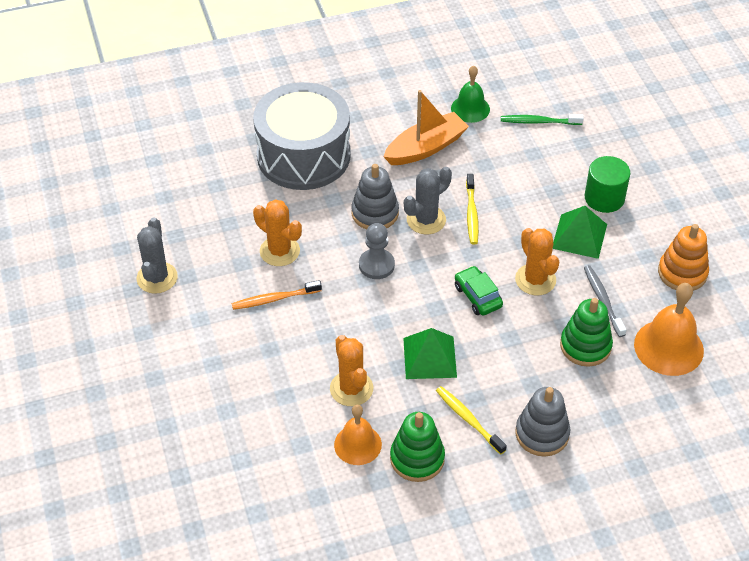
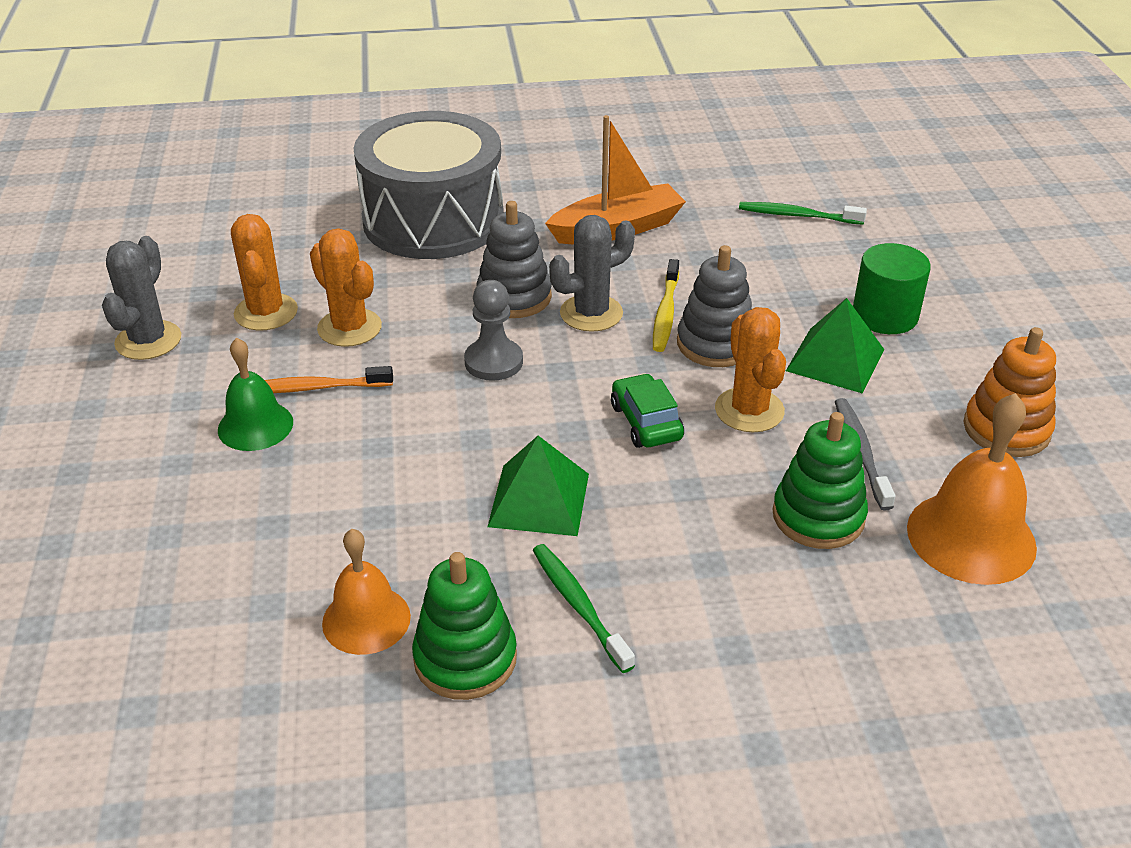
camera: 10 degrees right, 10 degrees down
orange cactus [330,335,373,406] -> orange cactus moved to [231,214,298,331]
yellow toothbrush [436,386,507,455] -> green toothbrush [533,544,635,673]
green bell [451,66,490,123] -> green bell moved to [218,337,293,451]
grey stacking toy [515,387,570,457] -> grey stacking toy moved to [677,245,752,367]

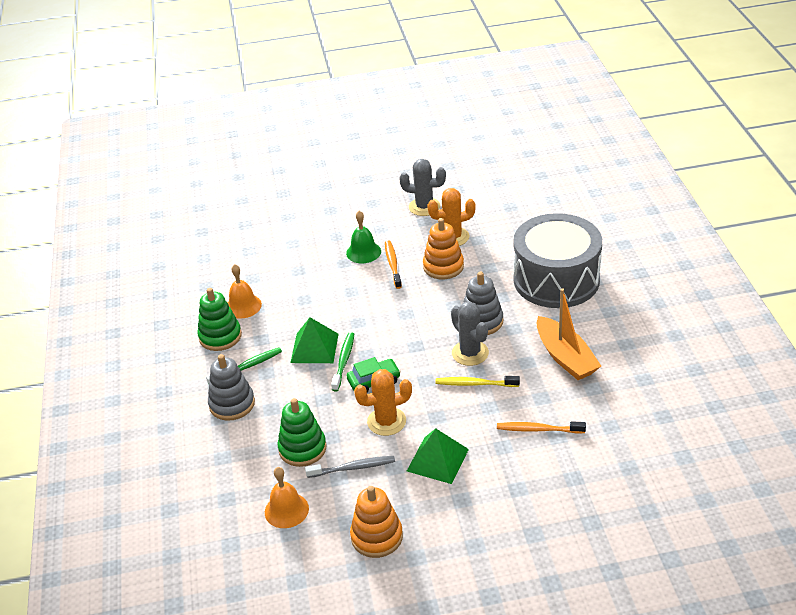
camera: 90 degrees right, 0 degrees up
orange cactus [310,228,382,347] -> orange stacking toy [423,218,464,279]
grey pawn [464,280,523,381] -> none
grey stacking toy [677,245,752,367] -> grey stacking toy moved to [208,354,255,421]
green toothbrush [739,202,867,225] -> green toothbrush moved to [331,332,354,391]
green cylinder [853,243,931,334] -> none
orange bell [907,393,1037,585] -> orange bell [265,467,309,528], size x0.65
none -> orange toothbrush [497,421,586,433]

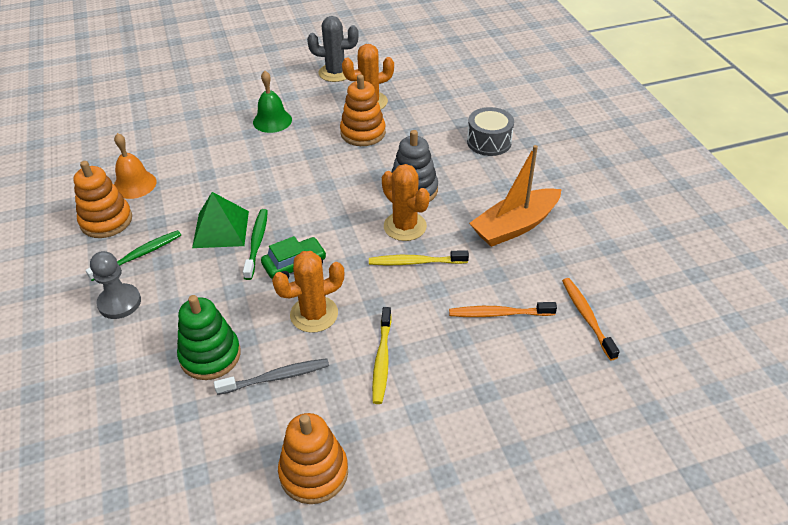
camera: 10 degrees left, 5 degrees up
green stacking toy [197,288,242,351] -> orange stacking toy [73,161,132,238]
grey stacking toy [208,354,255,421] -> grey pawn [90,251,141,319]
orange bell [265,467,309,528] -> none
orange toothbrush [385,240,402,289] -> orange toothbrush moved to [562,278,620,360]
green pyramid [407,428,469,484] -> yellow toothbrush [372,307,392,404]
grey cactus [451,301,489,366] -> orange cactus [382,164,430,241]
grey drum [514,213,602,308] -> grey drum [467,107,514,156], size x0.47
orange boat [537,288,601,380] -> orange boat turned 90 degrees clockwise [469,145,562,247]

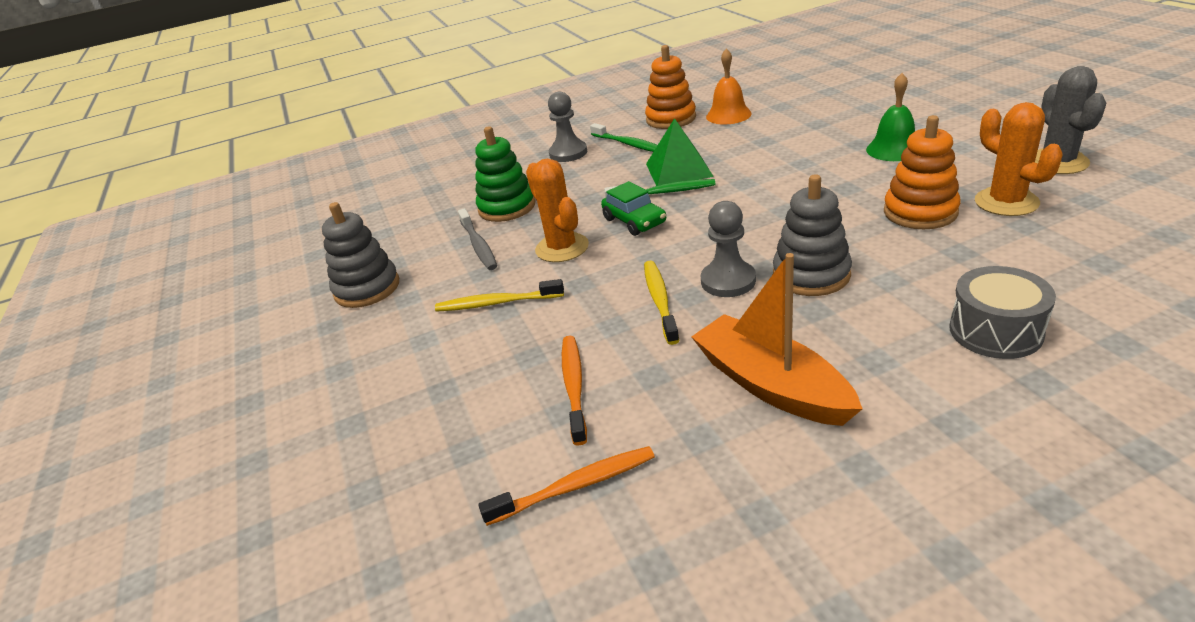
camera: 90 degrees right, 10 degrees down
orange stacking toy [278,413,348,504] -> grey stacking toy [322,202,399,308]
orange cactus [382,164,430,241] -> grey pawn [701,201,756,297]

